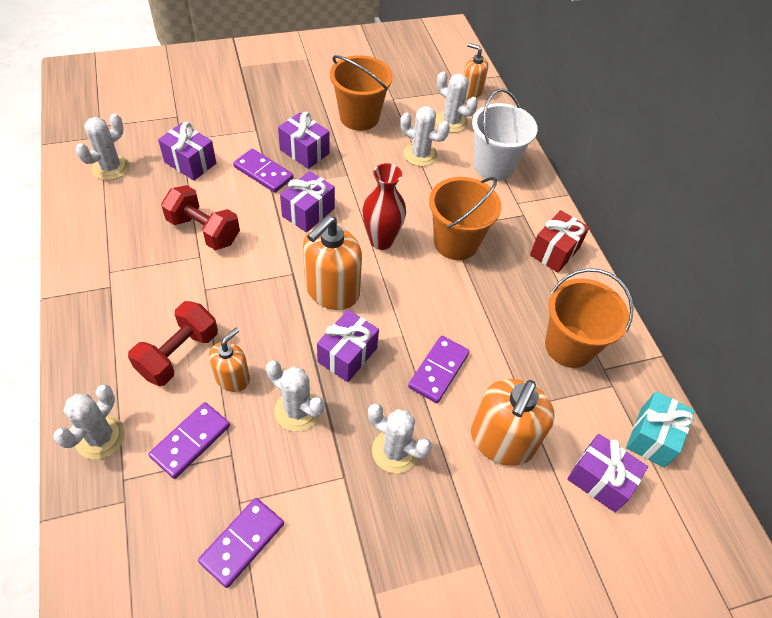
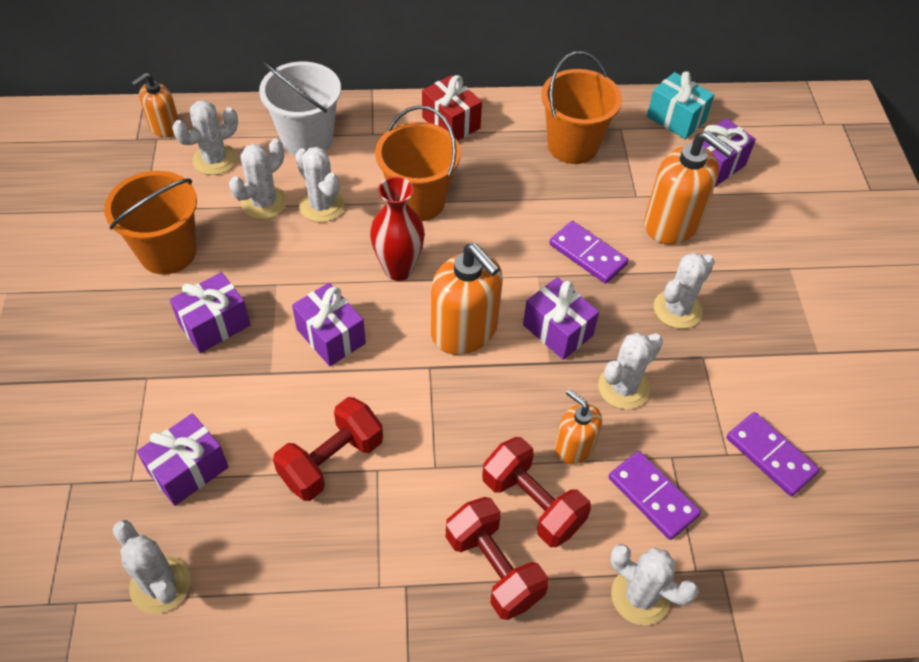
camera: 75 degrees left, 0 degrees up
purple domino [233,149,294,193] -> none
none -> white cactus [295,147,345,222]
none -> red dumbbell [446,497,549,620]

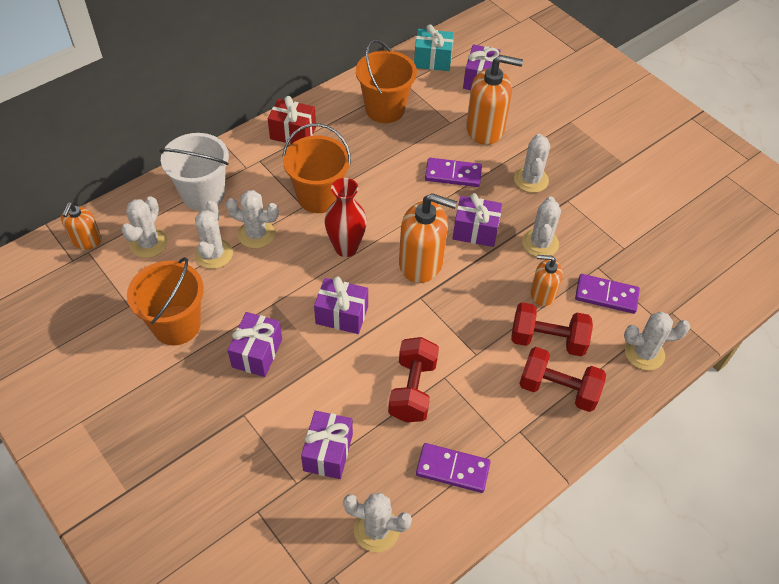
camera: 35 degrees left, 0 degrees up
purple domino [727,412,820,496] -> purple domino moved to [416,443,491,493]

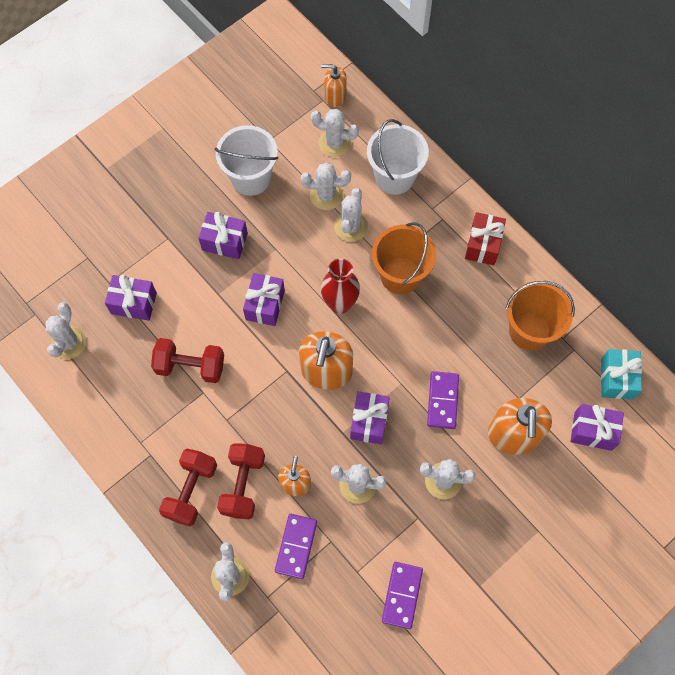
camera: 90 degrees right, 15 degrees up
orange bucket [127,257,204,346] -> white bucket [214,125,278,196]
purple domino [416,443,491,493] -> purple domino moved to [382,562,423,629]

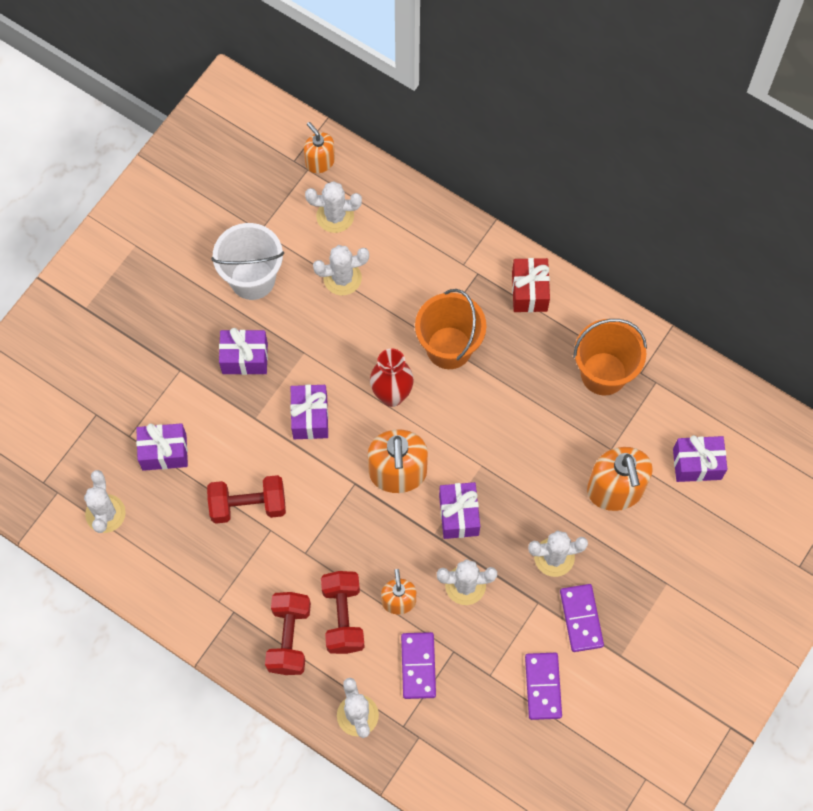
camera: 15 degrees left, 0 degrees up
orange soap dispenser [321,64,347,107] -> orange soap dispenser turned 60 degrees clockwise [304,122,335,173]
white cactus [334,188,368,242] -> none
white bucket [367,119,429,195] -> none
purple domino [427,371,459,429] -> purple domino moved to [560,584,604,652]
turquoise gift [601,349,643,400] -> none

